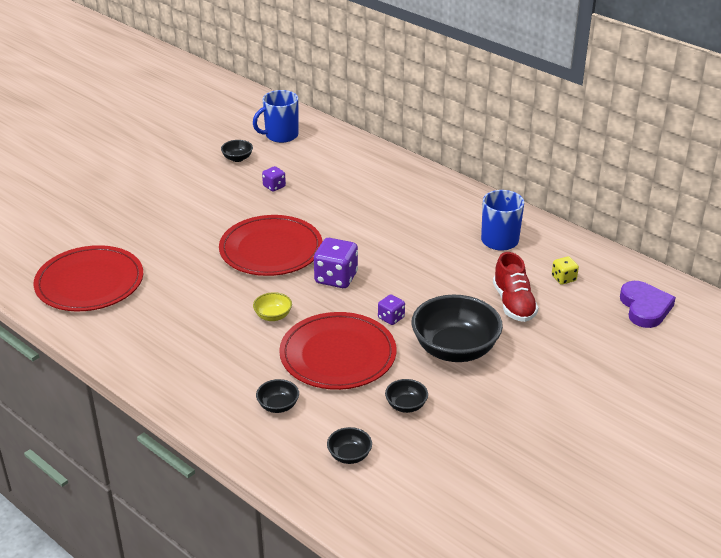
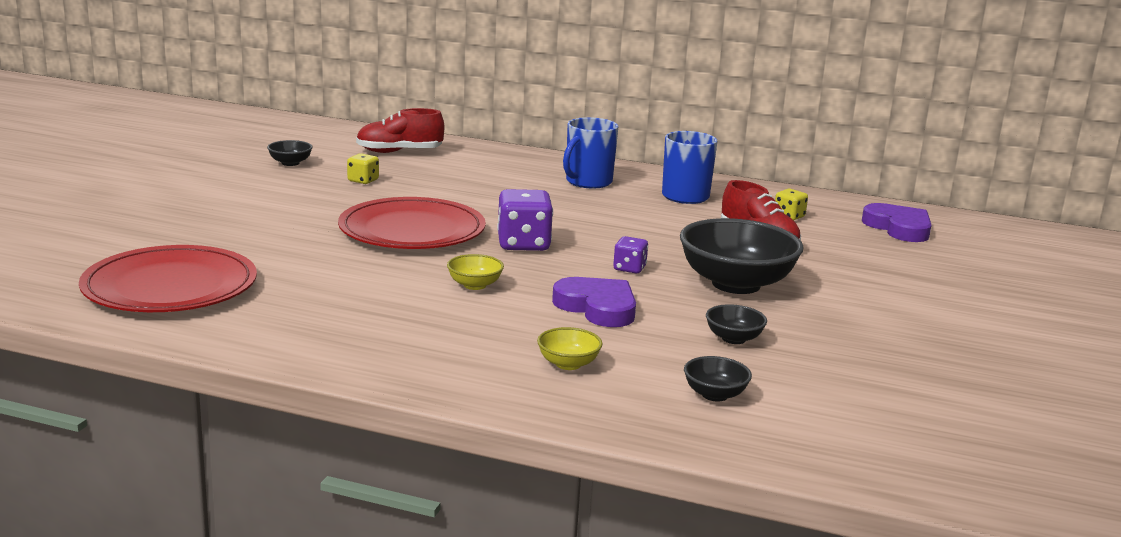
camera: 25 degrees left, 15 degrees down
blue mug [253,90,298,143] -> blue mug moved to [563,117,618,189]
black bowl [256,379,299,413] -> yellow bowl [537,327,602,370]
purple dice [262,166,286,192] -> yellow dice [347,153,379,184]
red plate [279,312,396,390] -> purple heart [552,277,636,327]
none -> red shoe [356,108,444,153]

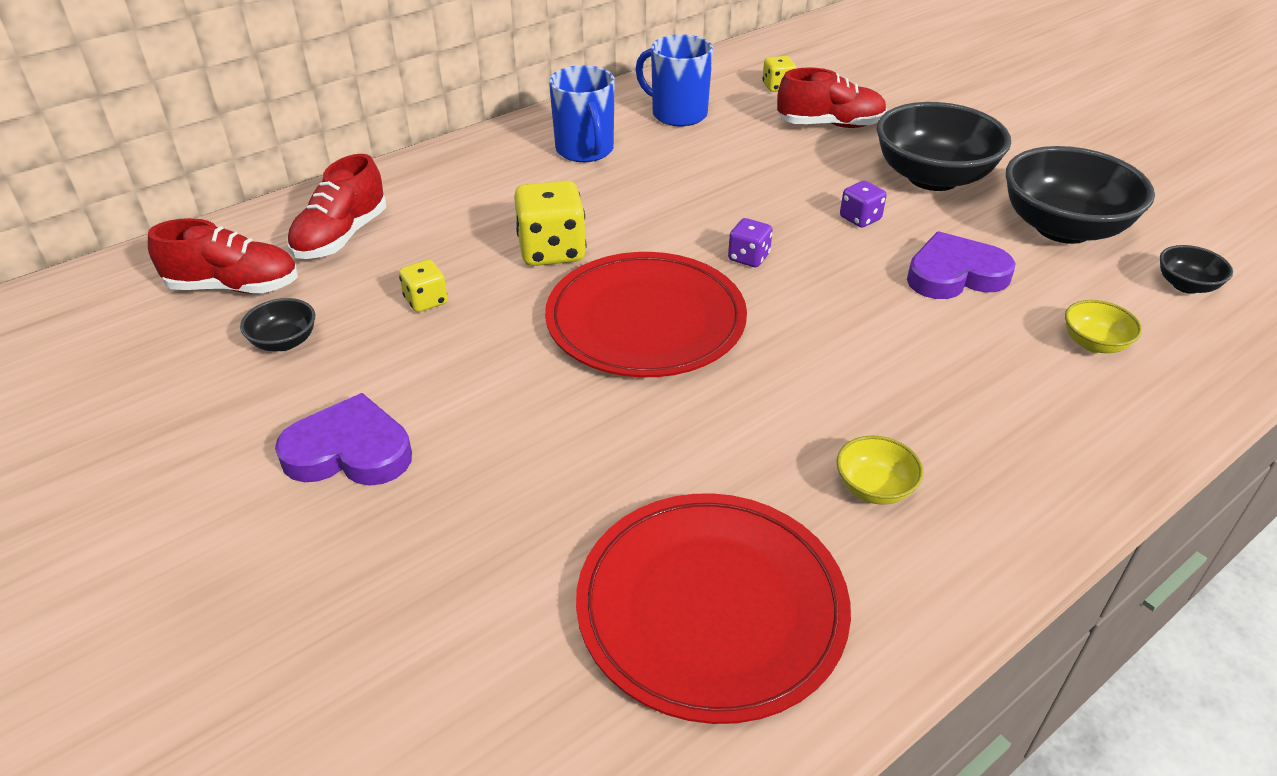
camera: 55 degrees left, 20 degrees up
yellow bowl [447,254,504,290] -> yellow bowl moved to [836,436,924,505]
purple dice [497,189,553,251] -> purple dice [728,218,773,267], size x0.55
black bowl [706,304,767,344] -> black bowl [1005,146,1155,244], size x2.22
purple heart [862,203,931,242] -> purple heart moved to [275,393,412,486]
none -> red shoe [148,218,298,294]
none -> yellow dice [514,180,587,266]

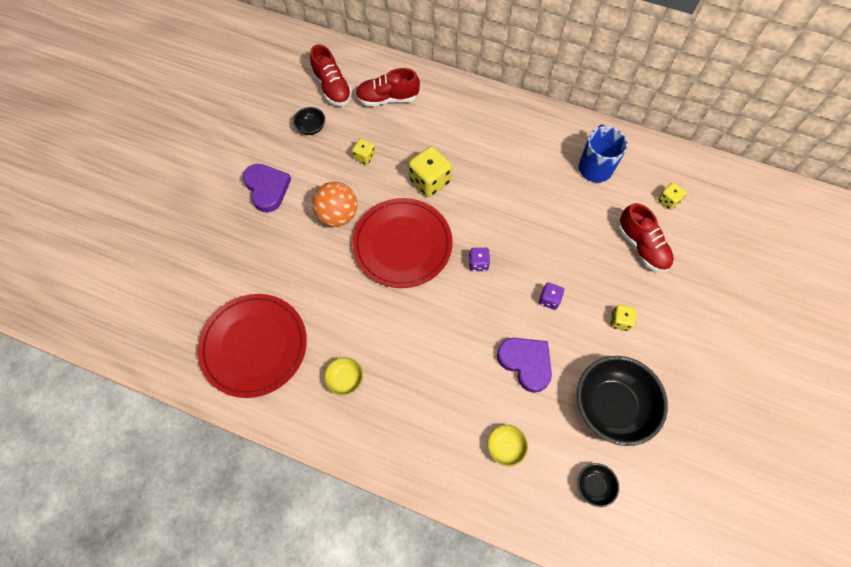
camera: 60 degrees right, 25 degrees up
blue mug [549,65,615,162] -> none
black bowl [876,102,1011,191] -> yellow dice [611,305,636,331]
none -> orange ball [312,182,357,227]

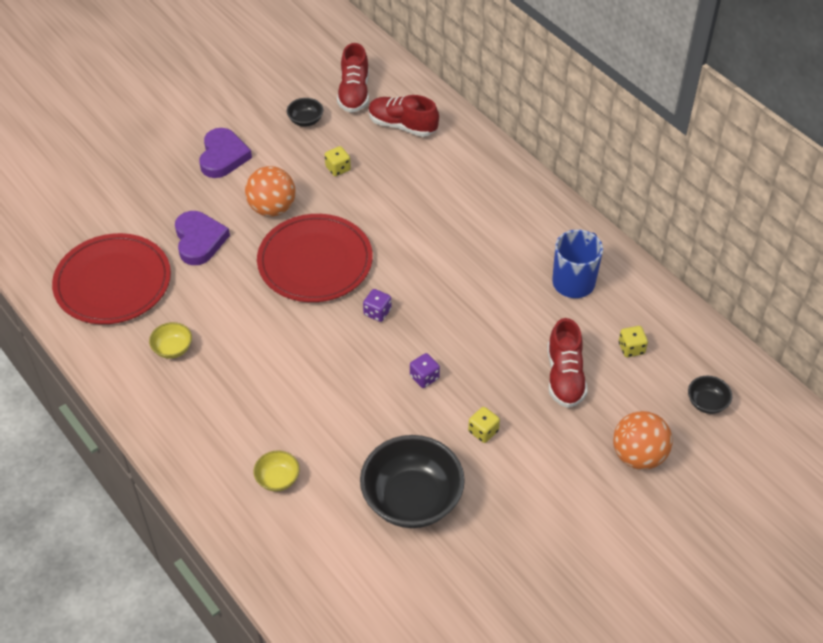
camera: 30 degrees right, 15 degrees down
yellow dice [408,146,452,197] -> none
purple heart [497,338,552,393] -> purple heart moved to [175,211,230,265]
black bowl [577,463,619,507] -> black bowl moved to [688,375,732,414]
none -> orange ball [613,411,673,470]

